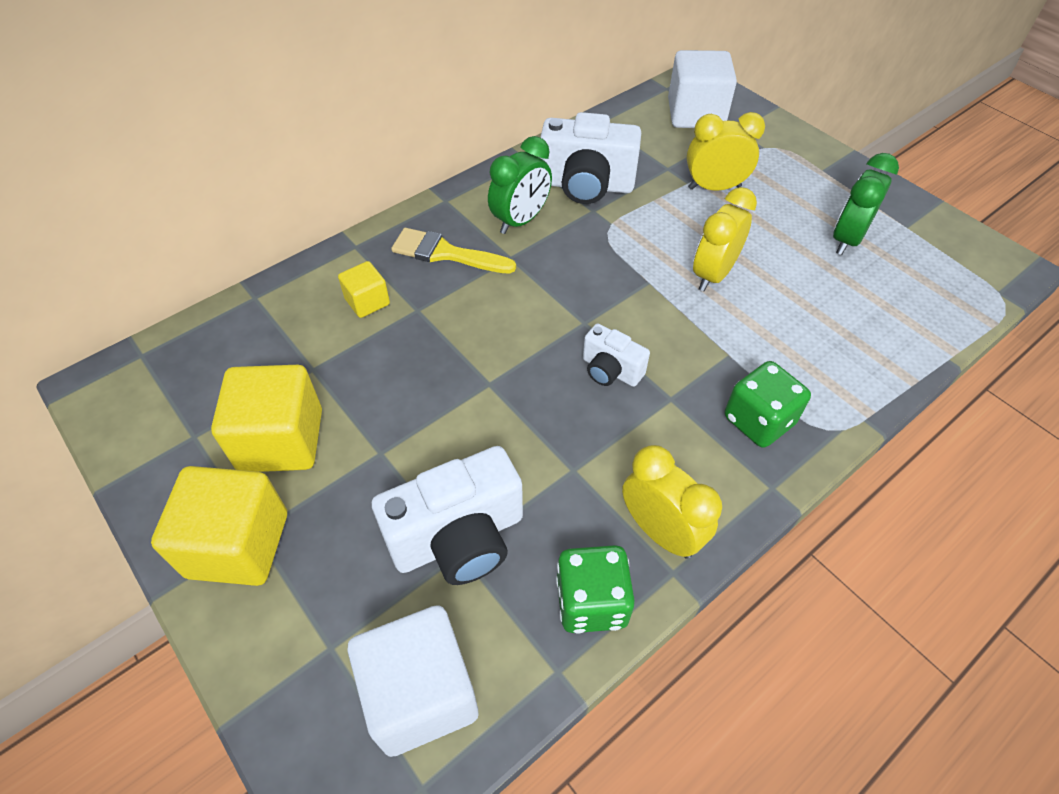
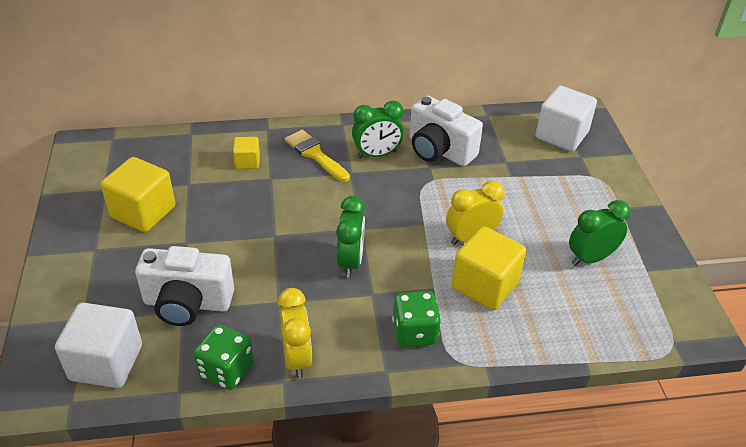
camera: 30 degrees right, 10 degrees down
yellow cube [151,466,287,586] -> yellow cube moved to [452,226,527,310]
white camera [583,324,650,387] -> green clock [336,196,365,278]
yellow clock [687,112,765,191] -> none

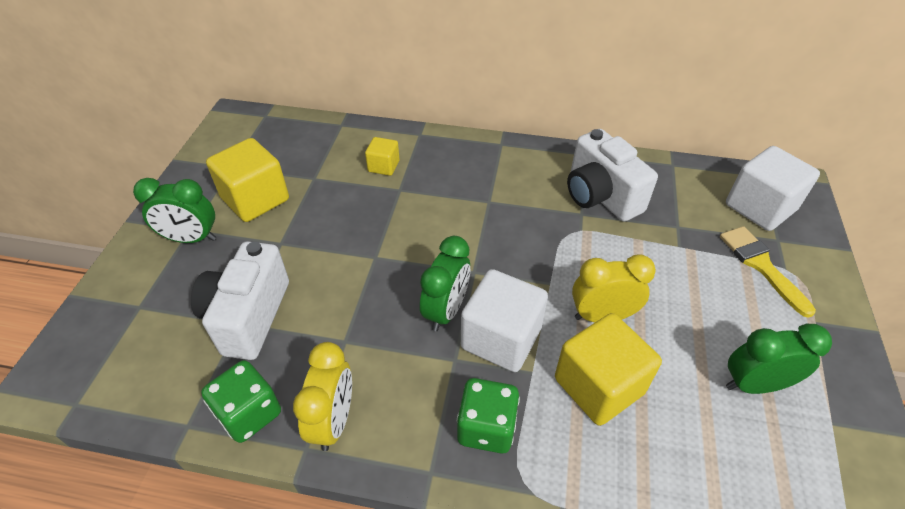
camera: 20 degrees right, 5 degrees up
white cube [55,303,142,388] -> white cube moved to [461,269,548,372]
white camera [135,246,234,326] -> white camera turned 75 degrees clockwise [191,241,289,360]
yellow brush [285,130,350,182] -> yellow brush moved to [720,226,816,318]
green clock [352,101,404,158] -> green clock moved to [133,178,216,243]

